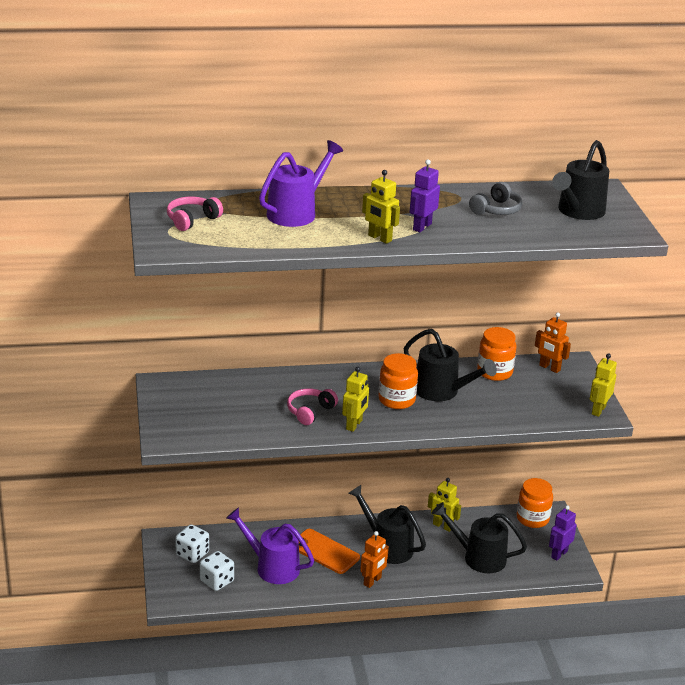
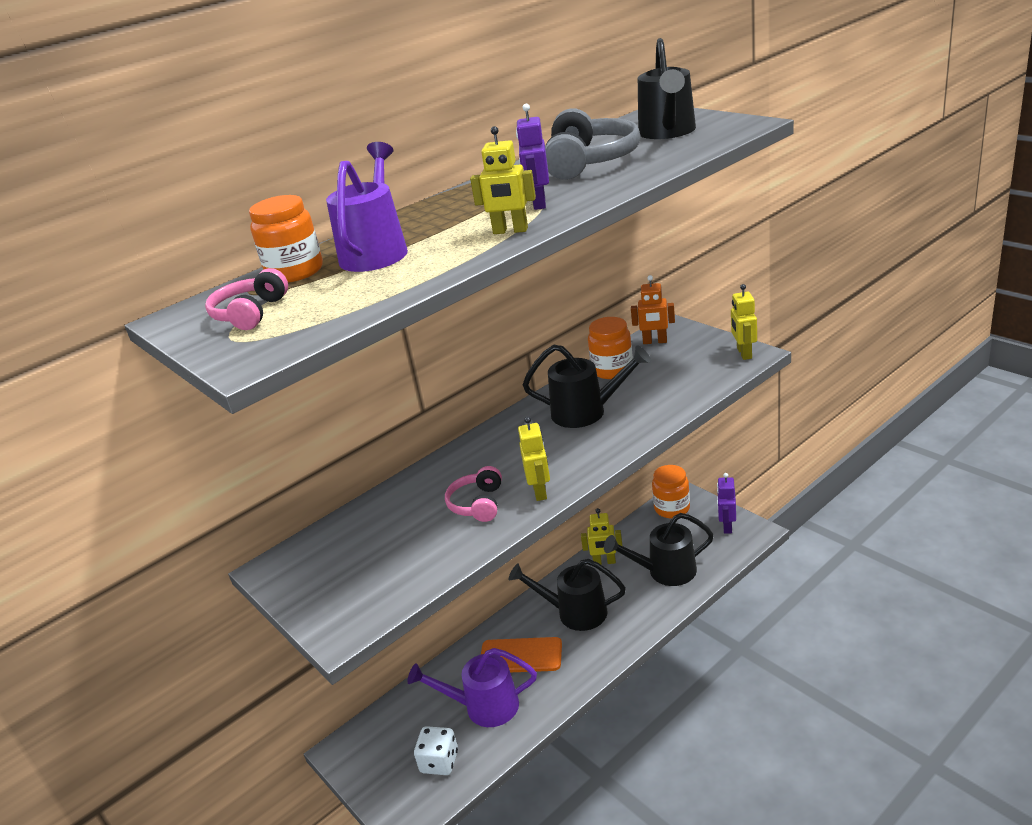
camera: 25 degrees left, 0 degrees up
white dice [175,525,209,563] -> none
orange robot [360,531,389,588] -> none
orange jar [378,353,418,409] -> orange jar moved to [249,195,323,282]
grey headphones [469,182,522,215] -> grey headphones [545,108,641,180], size x1.65

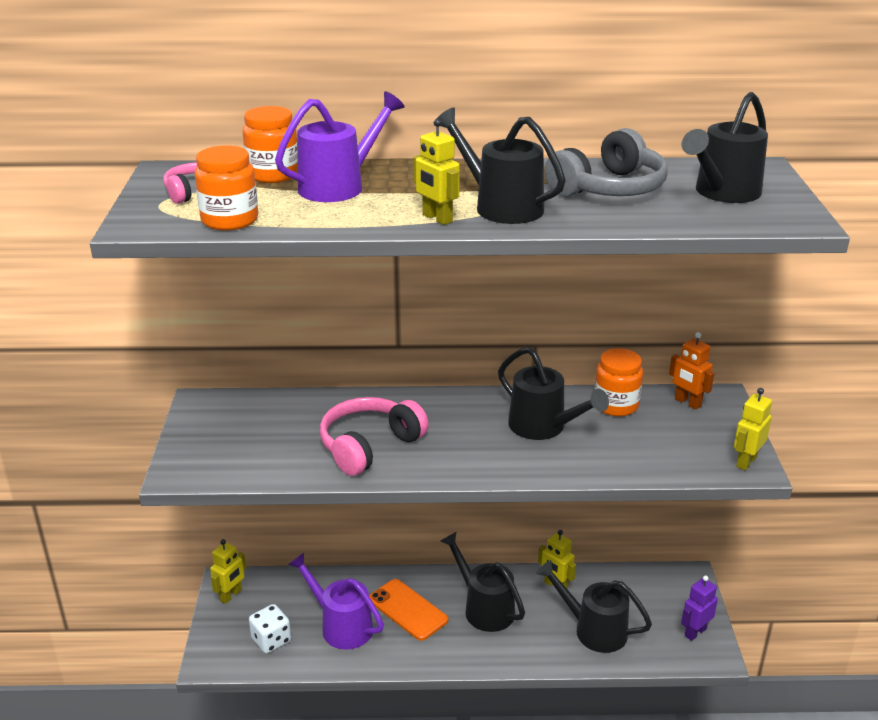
camera: 35 degrees right, 0 degrees up
pink headphones [445,466,502,522] -> pink headphones [320,397,429,476], size x1.65
purple robot [516,104,549,210] -> black watering can [436,108,566,224]
yellow robot [518,416,550,501] -> yellow robot moved to [210,539,246,604]
orange jar [652,465,690,518] -> orange jar moved to [195,145,258,231]

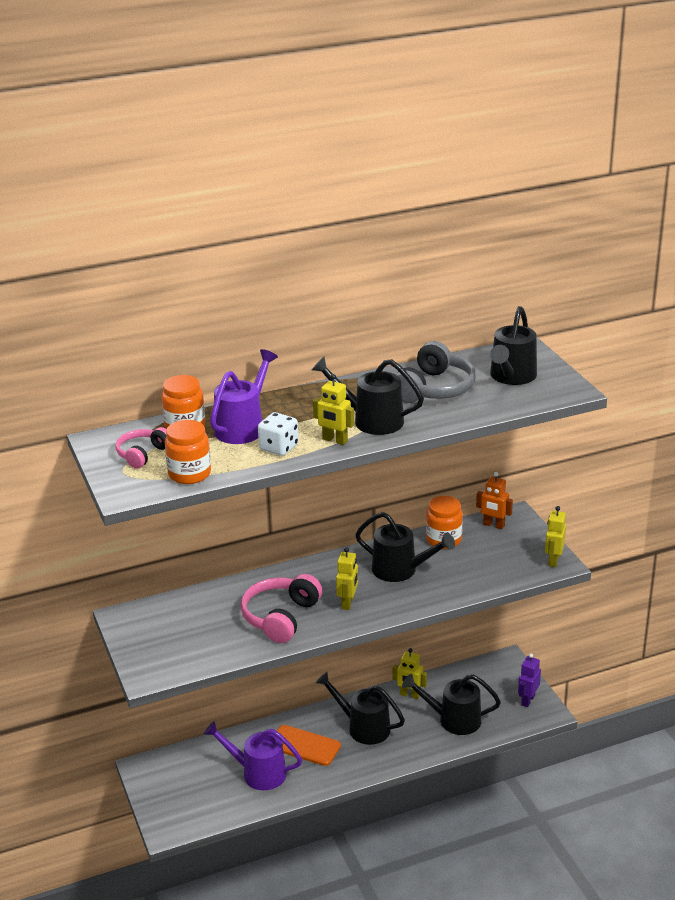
camera: 20 degrees left, 0 degrees up
yellow robot [210,539,246,604] -> yellow robot moved to [336,547,358,610]
white dice [249,604,291,653] -> white dice moved to [258,412,299,456]

